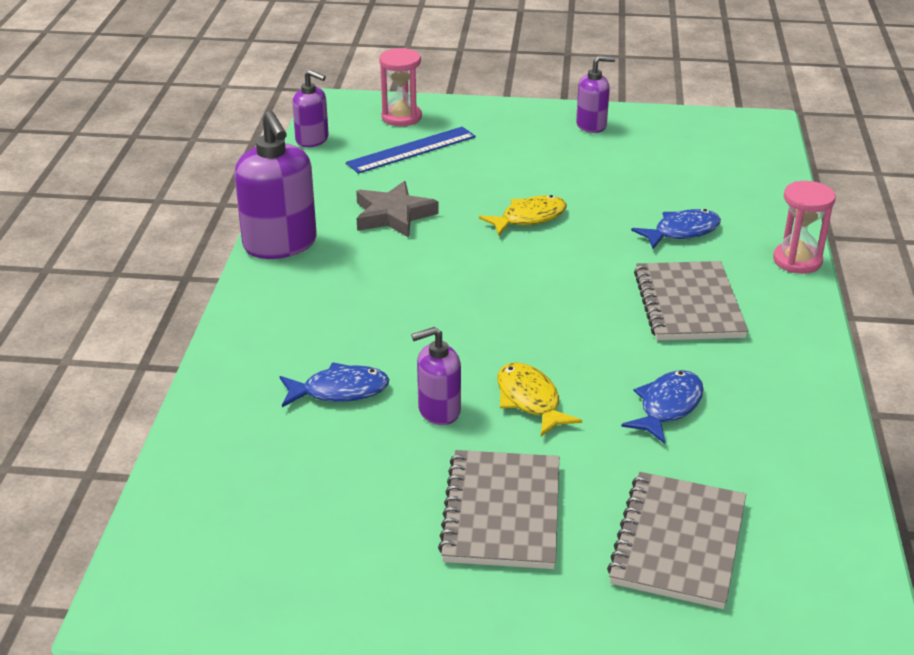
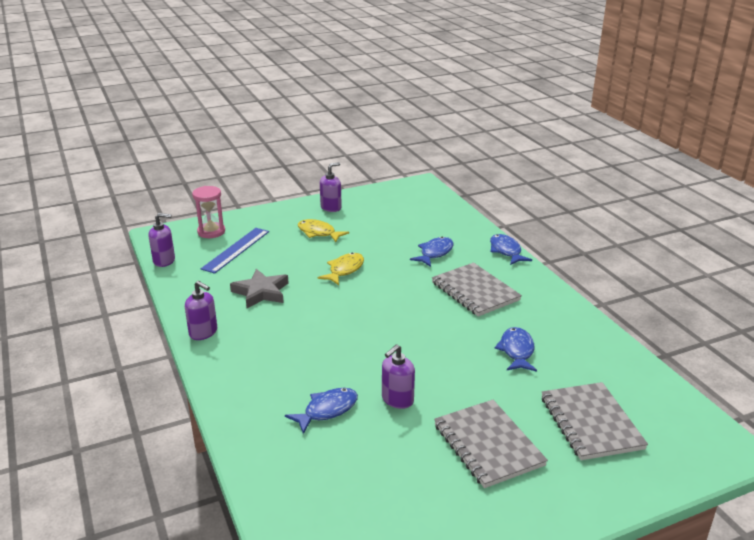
camera: 30 degrees left, 5 degrees down
purple soap dispenser [234,111,317,259] -> purple soap dispenser [185,281,217,340], size x0.58
yellow fish [497,362,582,436] -> yellow fish moved to [298,219,349,242]
pink hourglass [773,181,836,274] -> blue fish [490,234,532,265]

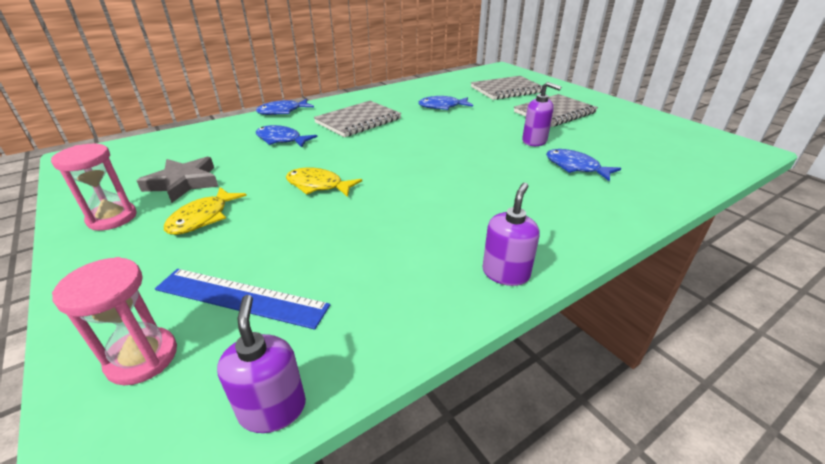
camera: 100 degrees left, 5 degrees up
grey star [230,269,289,308] -> grey star moved to [137,157,218,203]
purple soap dispenser [320,162,342,212] -> pink hourglass [51,144,137,231]

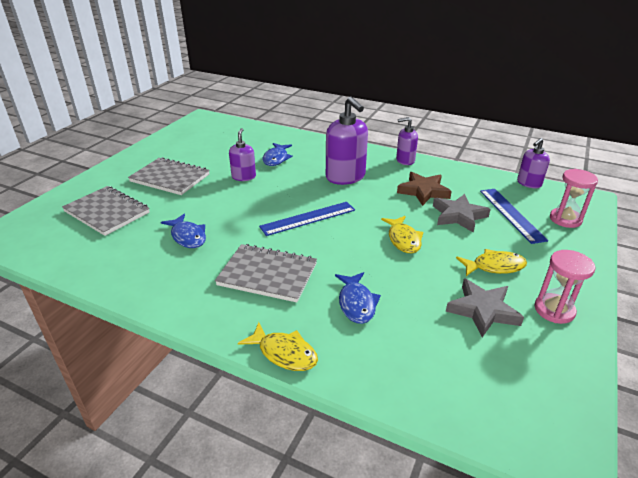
camera: 120 degrees left, 0 degrees up
blue fish [256,99,314,115] -> yellow fish [238,322,318,371]
none -> blue ruler [259,202,355,236]
none -> purple soap dispenser [326,96,368,185]
none -> brown star [397,172,452,206]
none -> grey star [433,194,491,233]

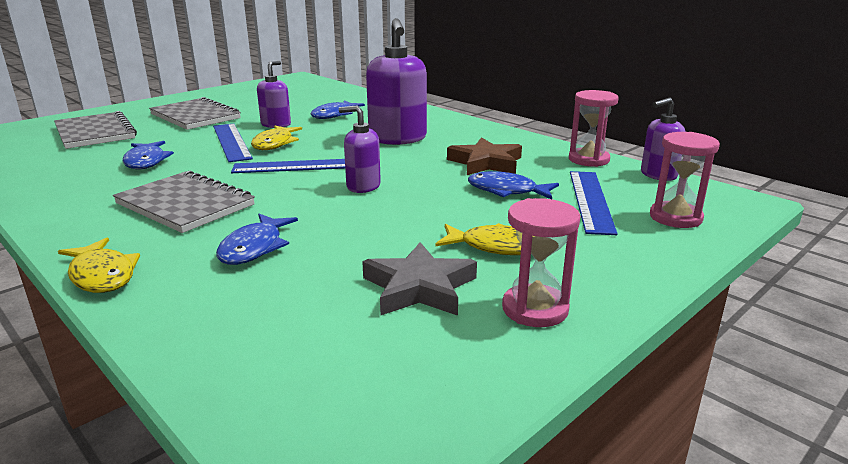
camera: 20 degrees right, 10 degrees down
yellow fish [381,216,423,253] -> yellow fish moved to [251,125,302,150]
purple soap dispenser [396,117,418,165] -> purple soap dispenser moved to [339,105,381,193]
grey star [433,194,491,233] -> blue fish [468,171,559,199]
none -> blue ruler [213,123,253,162]
none -> pink hourglass [569,90,619,167]

